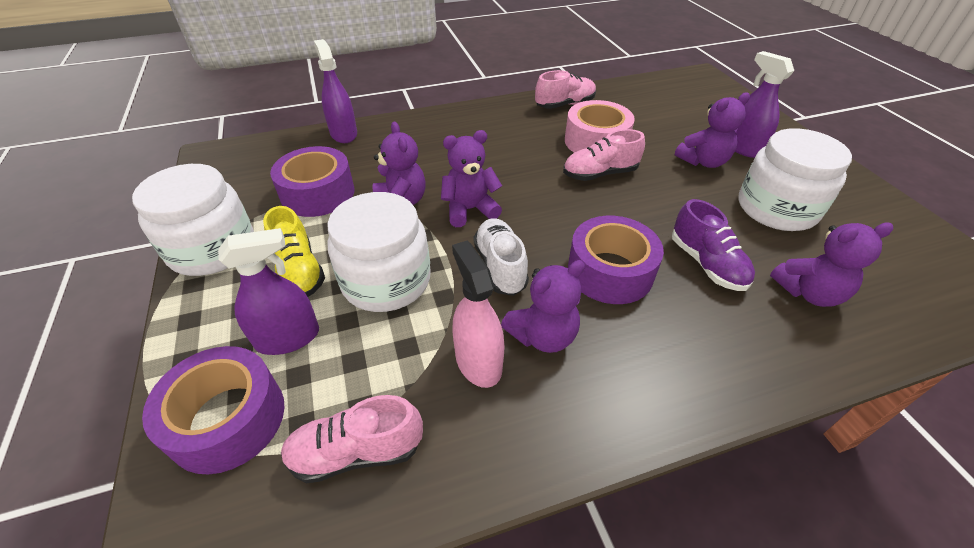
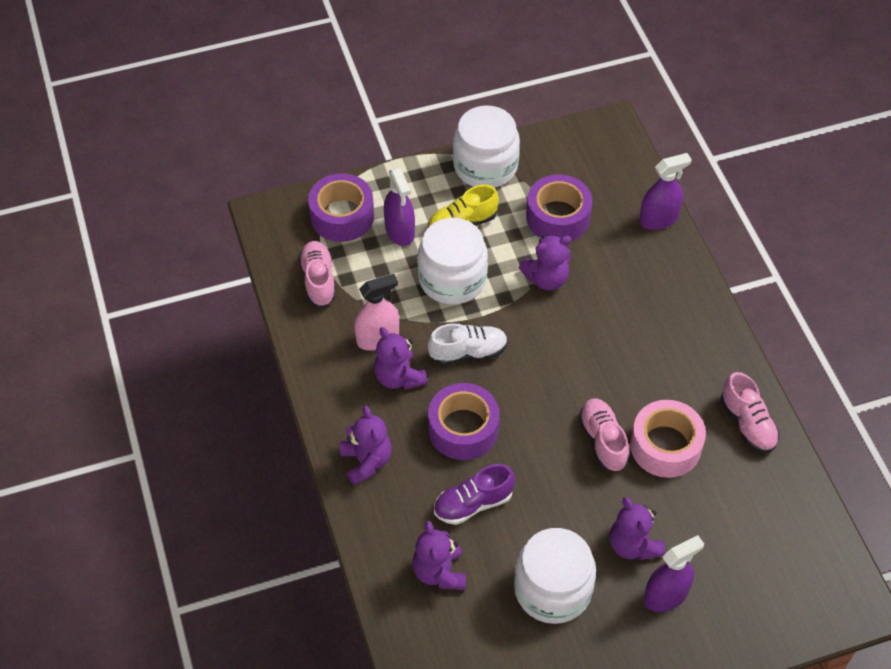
camera: 90 degrees right, 10 degrees up
purple teddy bear [441,130,502,227] -> purple teddy bear moved to [340,406,392,486]

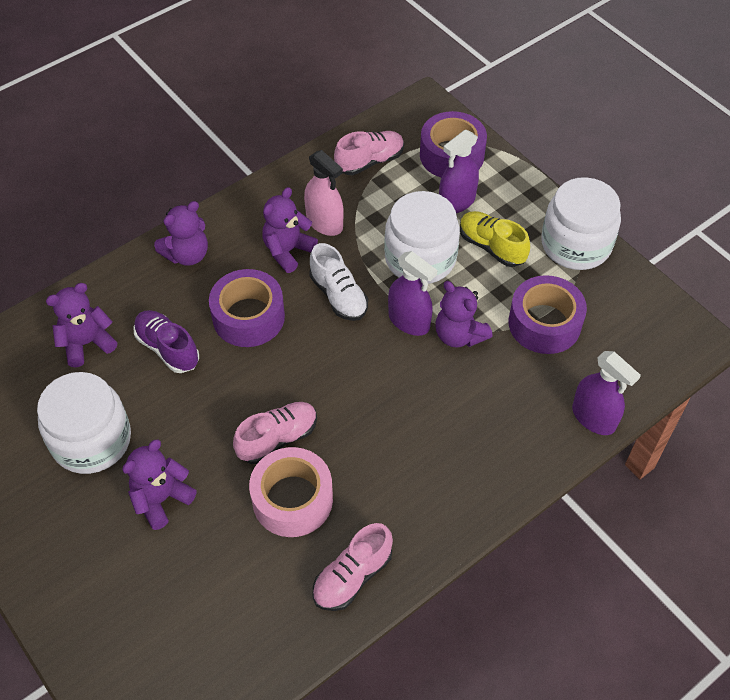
camera: 70 degrees right, 0 degrees up
purple spray bottle [644,535,704,612] -> purple spray bottle moved to [388,251,437,336]

